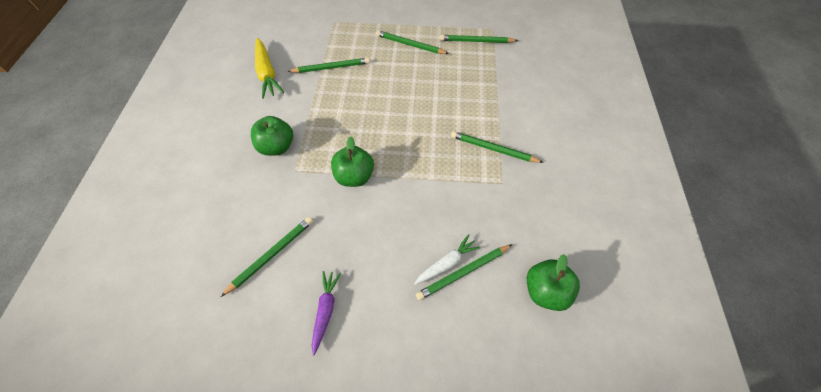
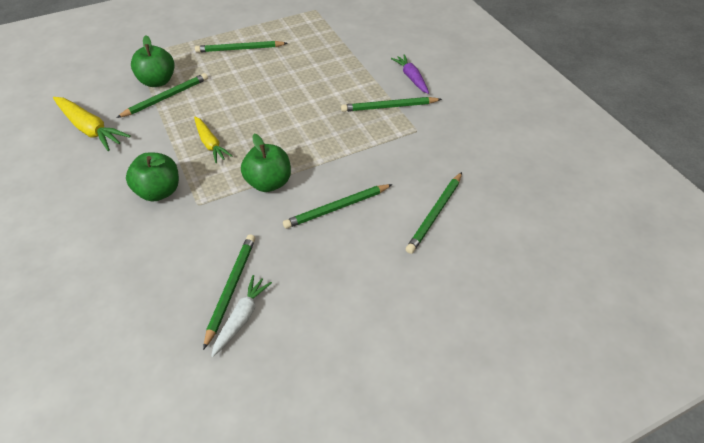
camera: 30 degrees left, 10 degrees down
purple carrot [312,271,341,356] -> purple carrot moved to [391,54,429,94]
white carrot [414,234,480,285] -> white carrot moved to [211,275,272,357]
green pencil [440,35,518,43] -> green pencil moved to [283,184,393,229]
green apple [527,254,580,311] -> green apple moved to [131,35,175,87]
none -> yellow carrot [194,117,232,163]

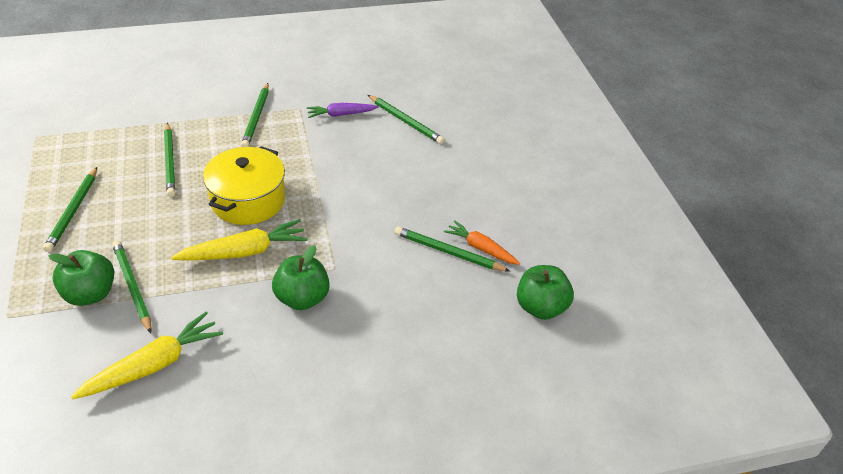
camera: 80 degrees left, 5 degrees down
yellow carrot [194,117,232,163] -> yellow carrot [171,219,308,261], size x1.53
white carrot [211,275,272,357] -> orange carrot [444,220,520,265]
green apple [241,134,291,192] -> green apple moved to [517,265,574,320]
green pencil [283,184,393,229] -> green pencil moved to [164,123,175,197]
purple carrot [391,54,429,94] -> purple carrot moved to [307,103,379,118]
none -> yellow pot [203,146,285,225]

